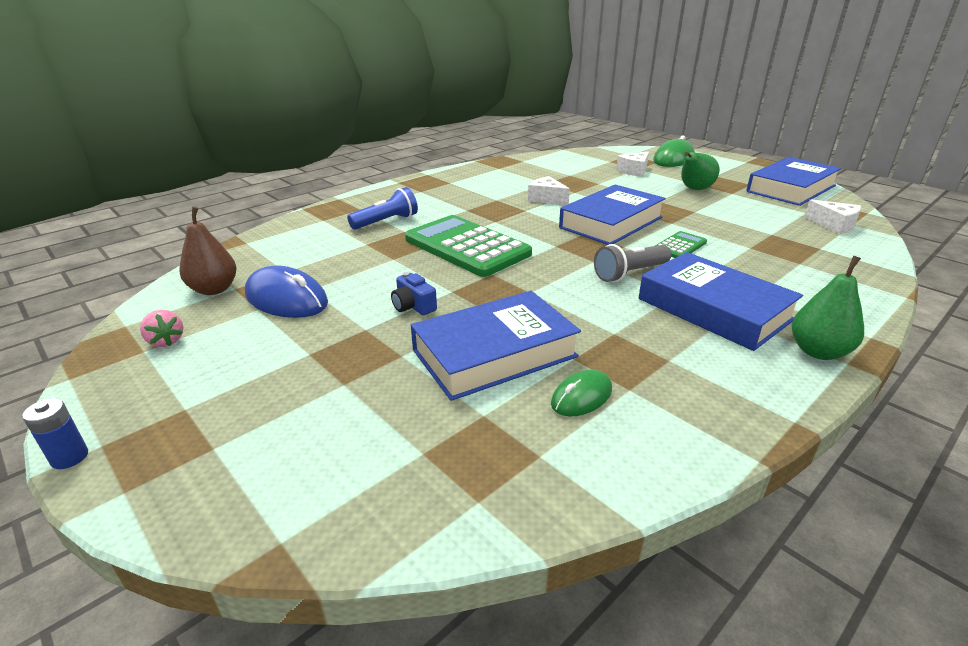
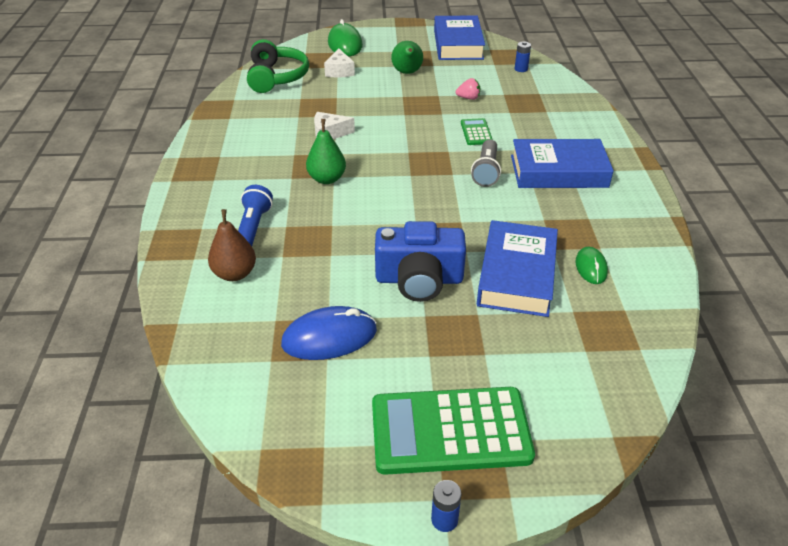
camera: 50 degrees left, 10 degrees up
pink strawberry [140,310,183,347] -> pink strawberry moved to [456,78,480,100]
brown pear [180,206,237,295] -> brown pear moved to [208,209,256,281]
blue camera [391,272,437,315] -> blue camera [375,221,466,302], size x2.17
green calculator [405,215,532,277] -> green calculator moved to [372,387,535,475]
blue book [559,184,666,245] -> none
green pear [792,256,864,360] -> green pear moved to [306,119,346,184]
white cheese [804,199,861,234] -> blue battery [515,41,531,72]
none -> green headphones [247,39,309,93]

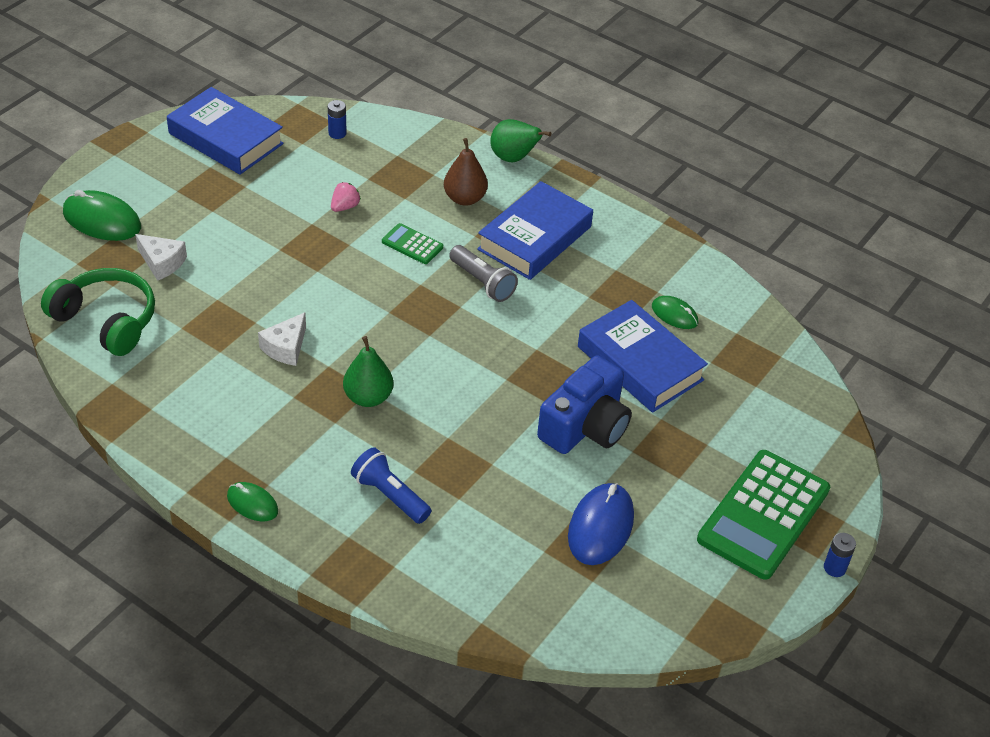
camera: 55 degrees left, 5 degrees up
brown pear [208,209,256,281] -> brown pear moved to [444,138,488,206]
green pear [391,41,423,74] -> green pear moved to [490,119,551,162]
none -> green mouse [227,482,278,521]

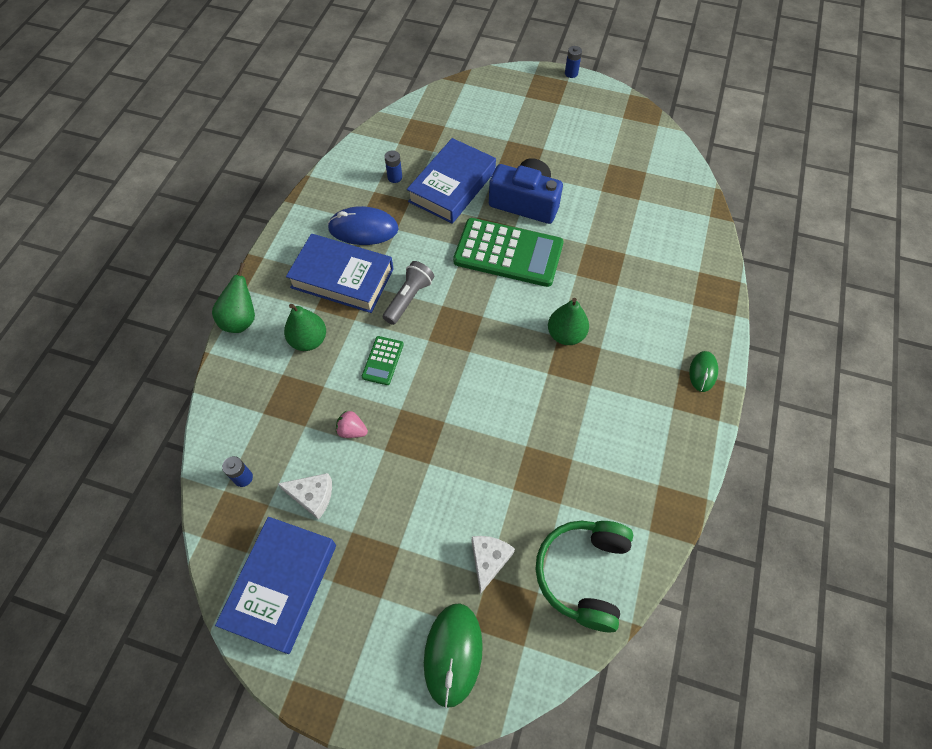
camera: 105 degrees left, 15 degrees up
white cheese [258,312,306,366] -> white cheese moved to [278,473,332,520]
blue flashlight [351,447,431,524] -> none
brown pear [444,138,488,206] -> green pear [284,304,326,351]
blue mouse [568,483,634,565] -> blue mouse moved to [327,206,399,245]
green mouse [652,296,698,329] -> blue battery [385,150,402,183]
green calculator [697,450,830,580] -> green calculator moved to [453,218,564,287]

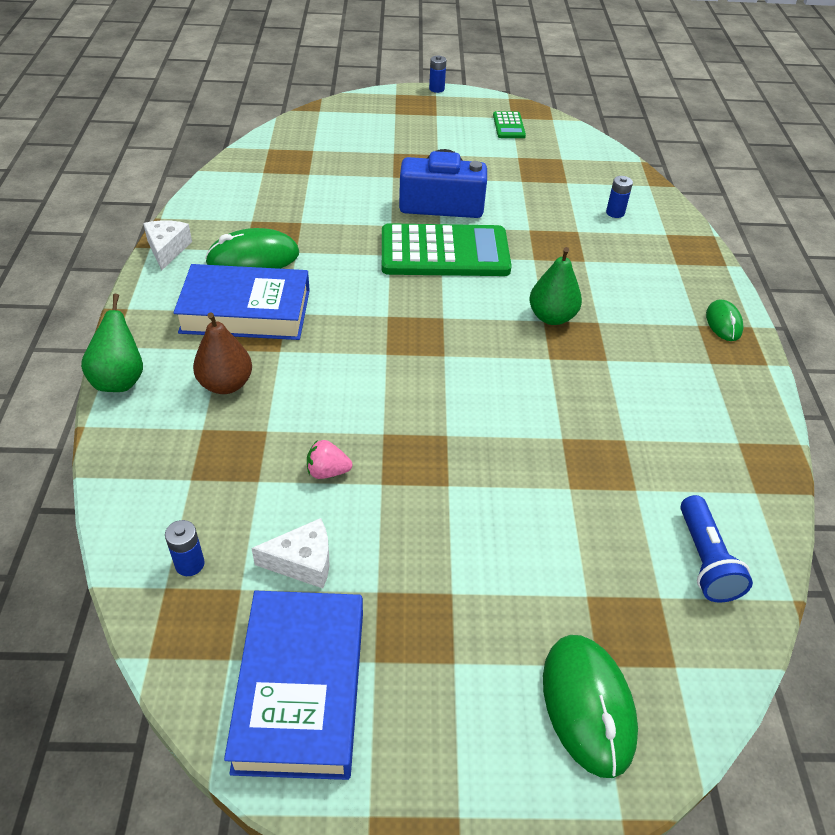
camera: 20 degrees left, 15 degrees down
green pear [284,304,326,351] -> brown pear [193,312,252,394]
blue mouse [327,206,399,245] -> green mouse [205,228,299,269]
green calculator [362,336,404,385] -> green calculator moved to [493,111,526,138]
grey flashlight [383,261,434,325] -> none
blue battery [385,150,402,183] -> blue battery moved to [606,176,633,218]
blue book [407,138,496,224] -> none
white cheese [472,536,515,594] -> white cheese moved to [143,220,192,271]
green headphones [536,521,633,632] -> blue flashlight [680,495,753,603]

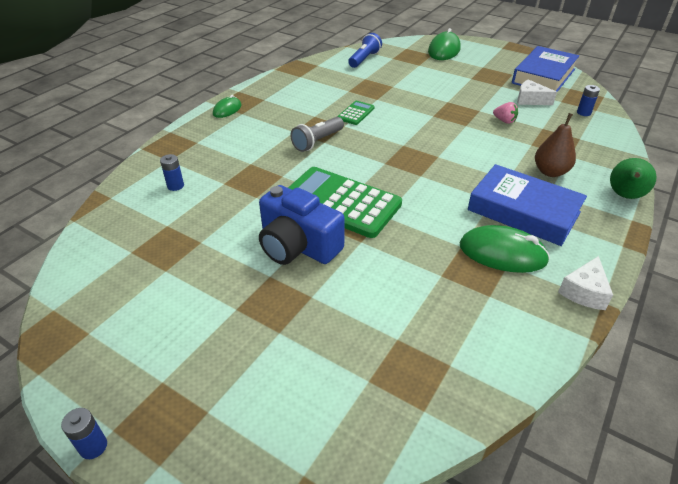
camera: 145 degrees left, 5 degrees down
green calculator [493,111,526,138] -> green calculator moved to [337,101,375,125]
green pear [529,247,582,325] -> grey flashlight [290,117,344,152]

